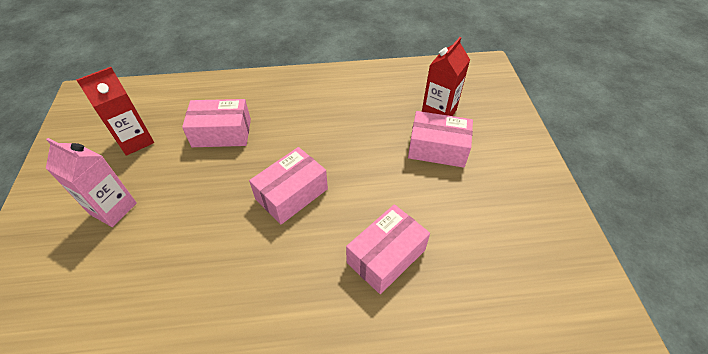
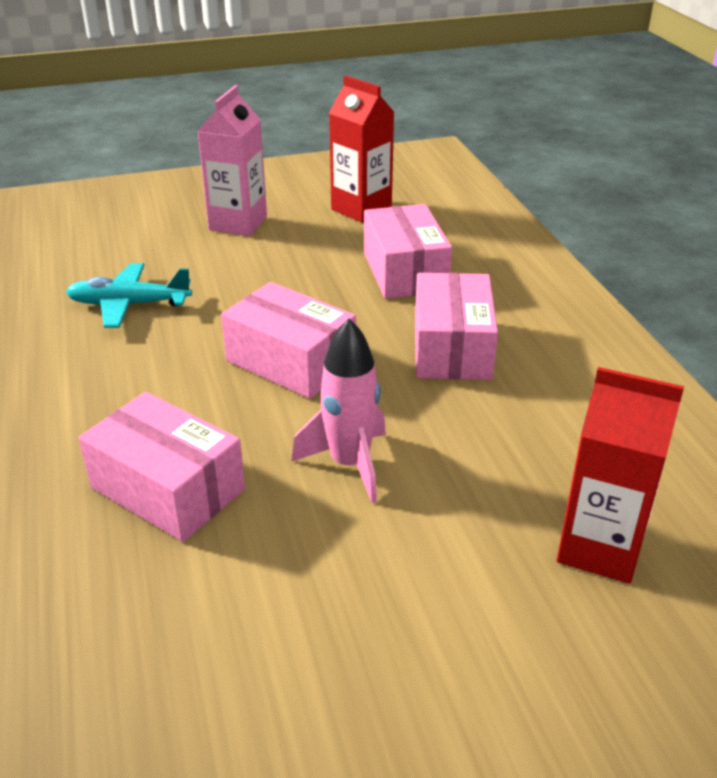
camera: 80 degrees right, 15 degrees down
pink box [408,111,473,168] -> pink box moved to [415,273,498,380]
none -> turquoise plane [66,263,192,328]
none -> pink rocket [291,318,386,503]

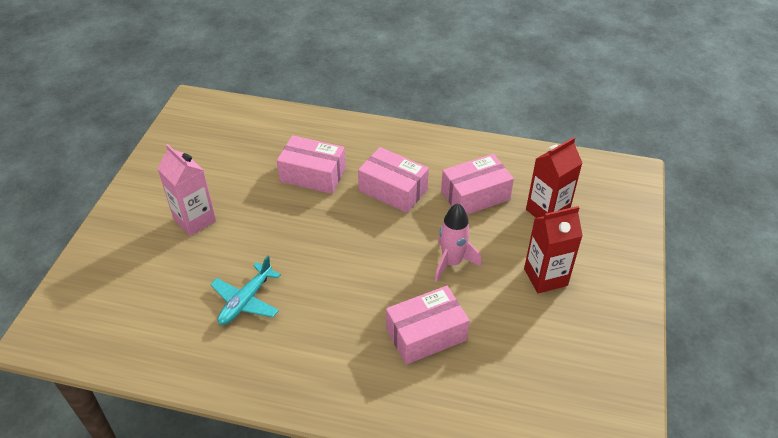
camera: 60 degrees left, 10 degrees up
pink box [221,282,356,399] -> pink box moved to [441,154,514,215]
red carton [329,76,394,223] -> red carton moved to [524,206,583,293]

